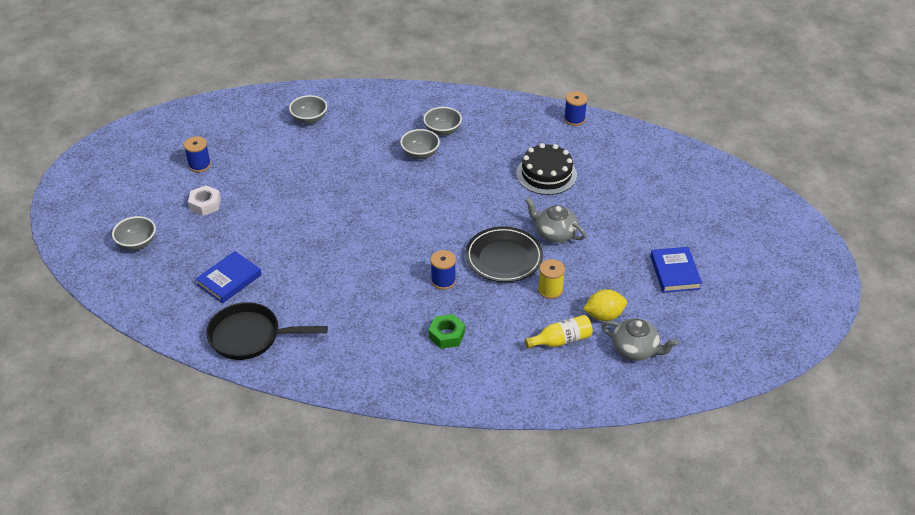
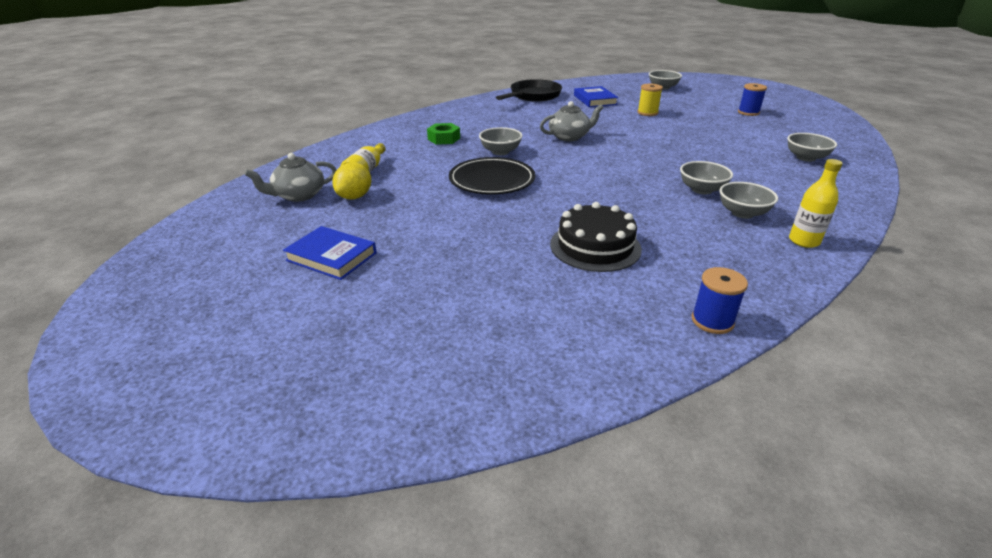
camera: 125 degrees right, 10 degrees down
white nut [188,185,221,216] -> none
blue spool [430,250,456,290] -> grey bowl [479,127,523,155]
grey teapot [525,197,586,243] -> grey teapot moved to [540,101,604,141]
yellow spool [538,259,565,299] -> yellow spool moved to [637,84,663,116]
none -> yellow bottle [789,159,843,248]

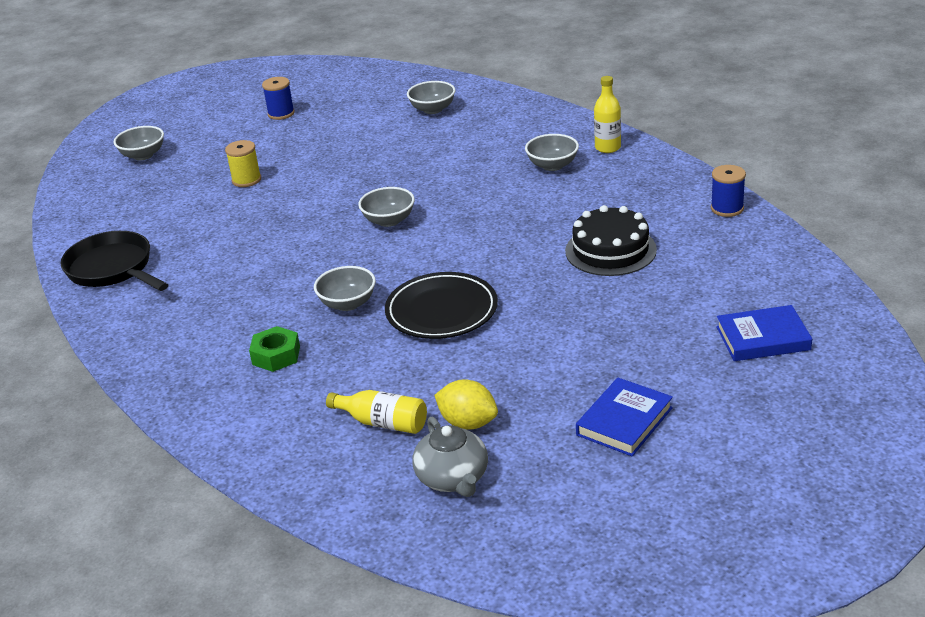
camera: 80 degrees left, 0 degrees up
grey teapot [540,101,604,141] -> none
blue book [574,86,618,107] -> blue book moved to [716,305,812,361]
grey bowl [680,161,733,195] -> grey bowl moved to [358,187,415,227]

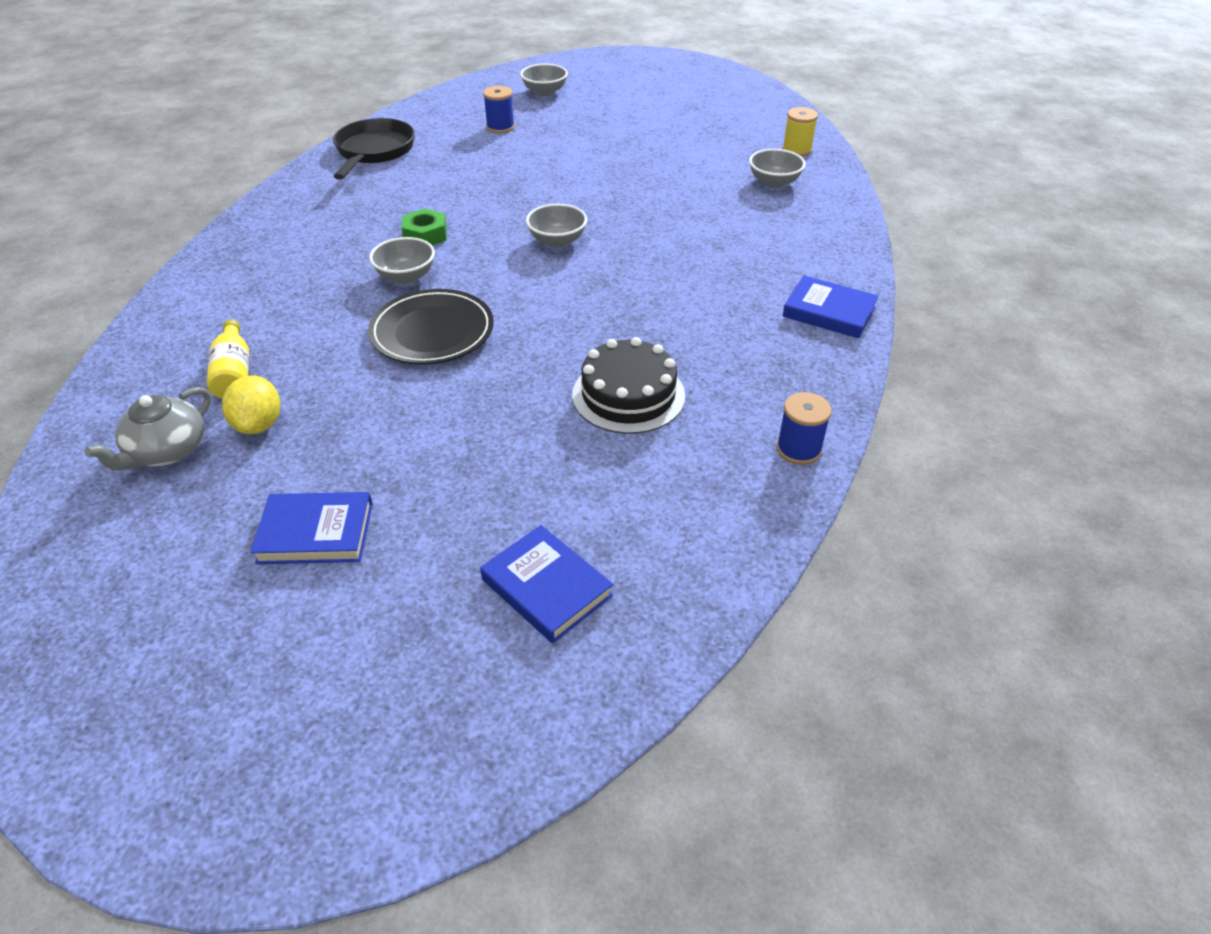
camera: 50 degrees right, 10 degrees up
yellow spool [225,140,261,187] -> yellow spool moved to [782,107,818,156]
green nut [249,326,300,372] -> green nut moved to [401,208,447,245]
blue spool [262,77,295,120] -> blue spool moved to [483,86,515,133]
grey bowl [525,134,579,171] -> none
yellow bottle [594,76,621,153] -> blue book [783,276,879,338]

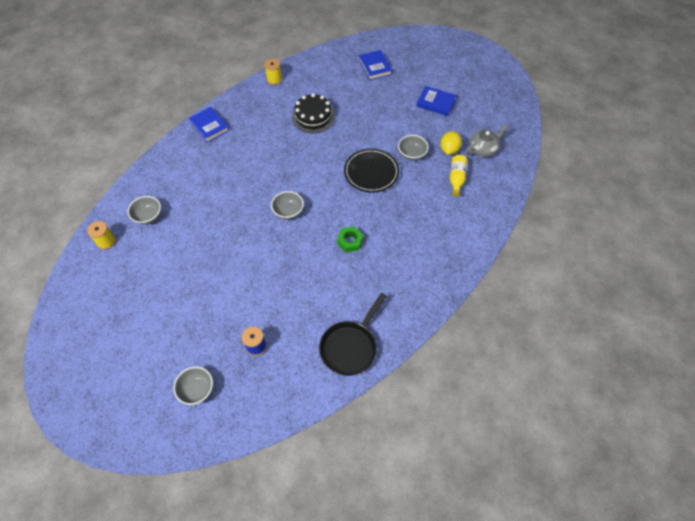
camera: 155 degrees left, 15 degrees up
grey bowl [369,237,435,284] -> grey bowl moved to [398,135,429,160]
blue spool [776,392,832,465] -> yellow spool [264,59,282,85]

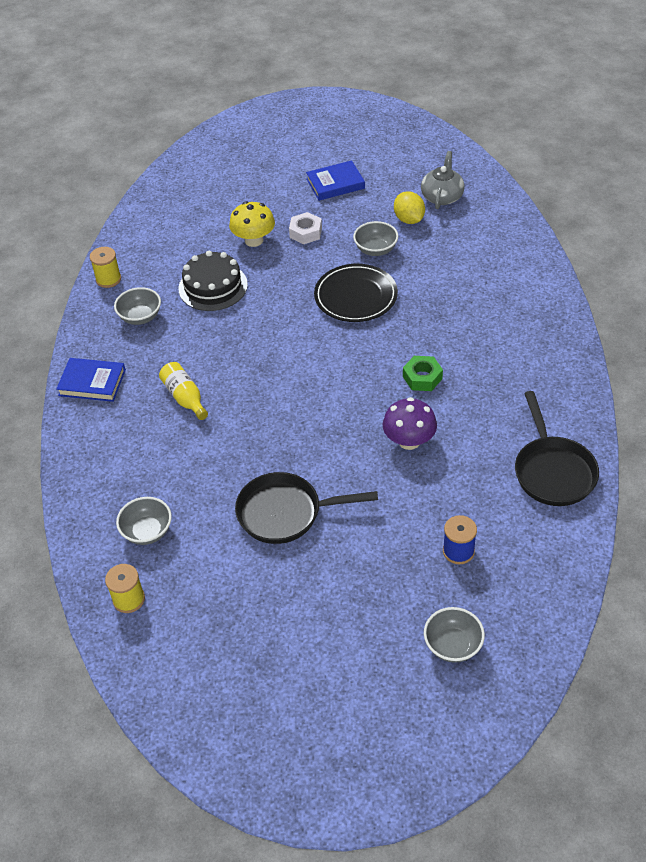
camera: 40 degrees left, 10 degrees down
grey bowl [271,191,304,219] -> grey bowl moved to [114,287,161,325]
blue book [359,50,392,80] -> none
yellow bottle [450,155,467,197] -> yellow bottle moved to [159,362,208,420]
none -> yellow mushroom [229,201,275,247]
none -> black pan [235,472,378,544]
none -> white nut [289,212,322,244]
none -> purple mushroom [383,397,437,450]

